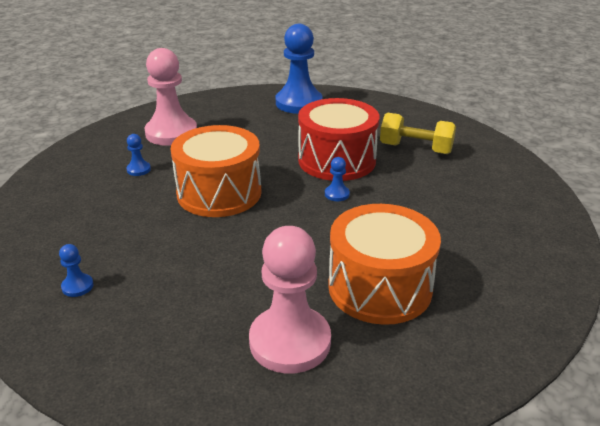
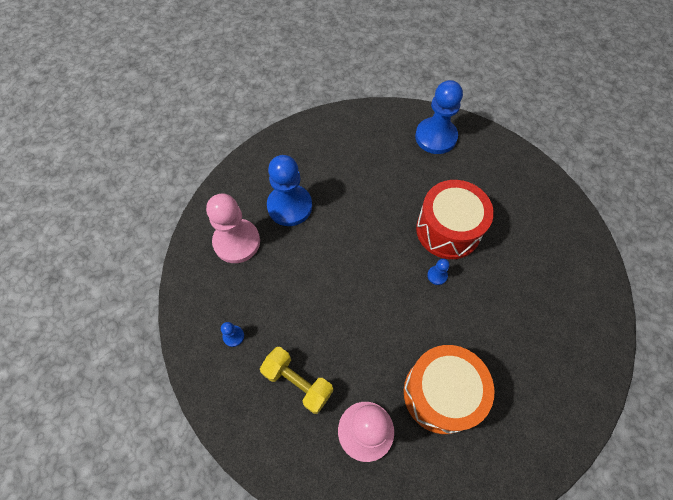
camera: 15 degrees right, 30 degrees up
blue pawn [126,134,151,176] -> blue pawn [267,155,312,226], size x2.42
pink pawn [145,48,197,146] -> pink pawn moved to [206,193,260,263]
orange drum [171,125,262,217] -> none
yellow dumbbell [380,113,456,154] -> yellow dumbbell moved to [260,347,333,414]

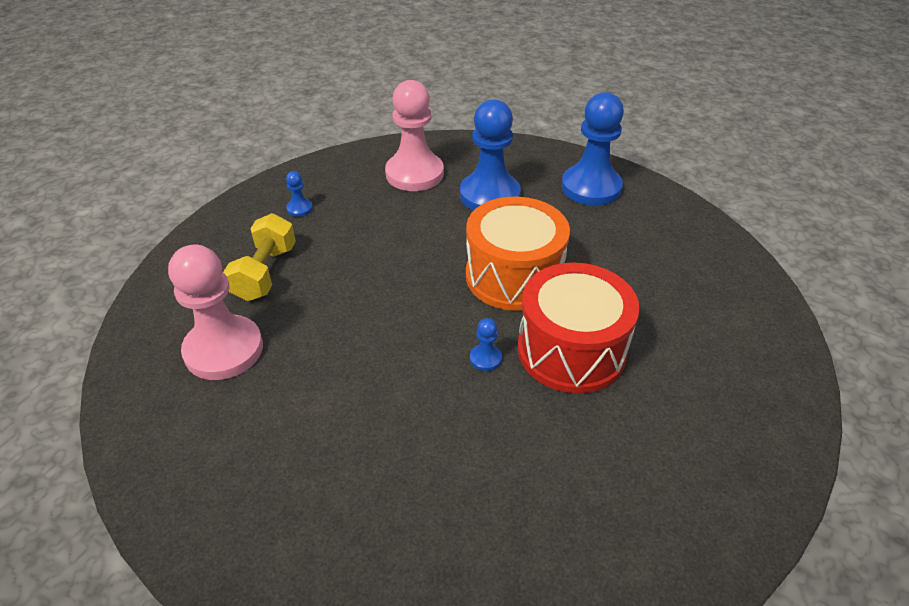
camera: 65 degrees right, 20 degrees down
orange drum [404,345,495,434] -> orange drum moved to [466,197,570,311]
blue pawn [415,80,463,154] -> blue pawn moved to [561,92,624,206]

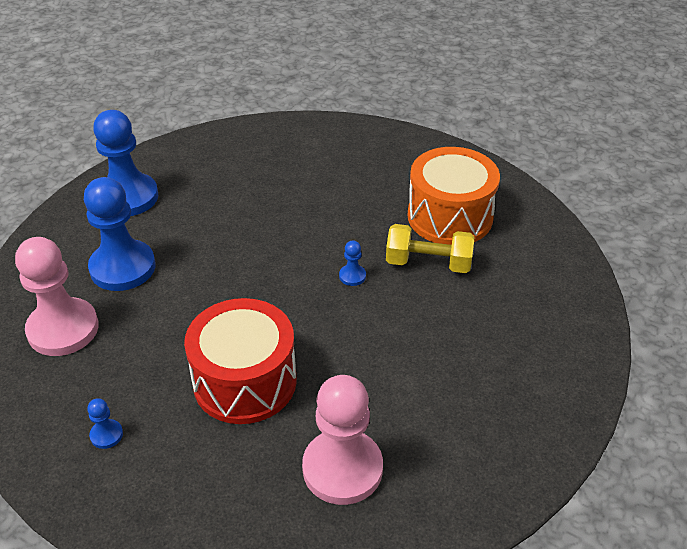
camera: 90 degrees left, 0 degrees up
yellow dumbbell [223,213,296,301] -> yellow dumbbell moved to [386,224,474,273]
orange drum [466,197,570,311] -> orange drum moved to [408,147,500,245]
red drum [518,263,639,393] -> red drum moved to [184,298,297,424]

